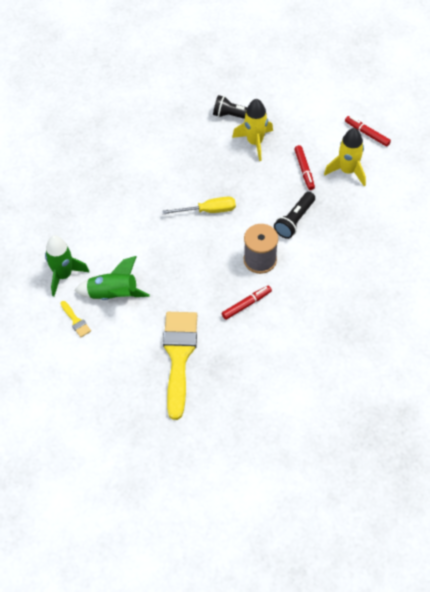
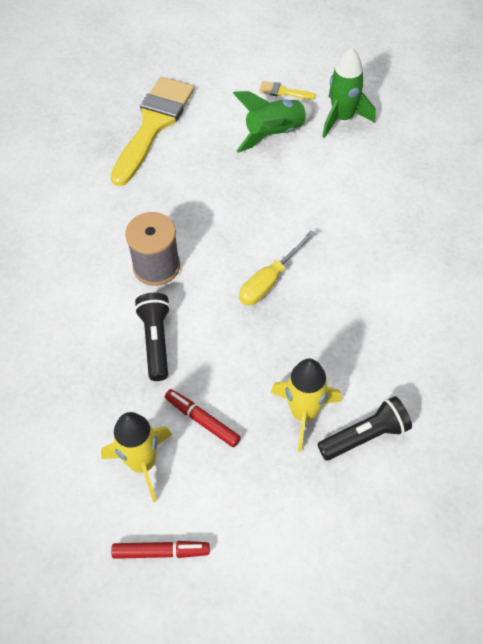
camera: 140 degrees right, 0 degrees up
yellow brush [163,312,197,420] -> yellow brush turned 120 degrees counterclockwise [110,77,194,186]
red marker [222,285,272,320] -> none

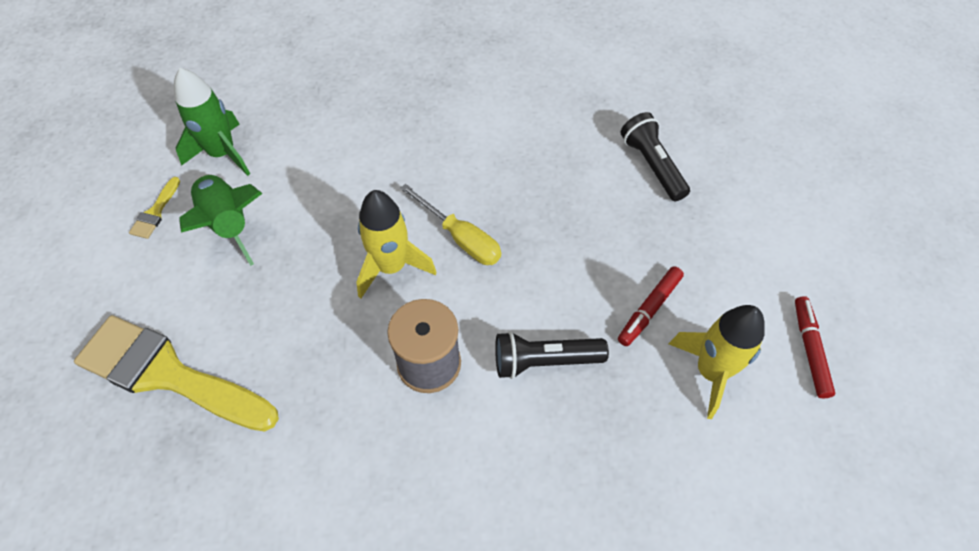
camera: 90 degrees left, 0 degrees up
yellow rocket [271,359,342,452] -> yellow rocket moved to [356,190,437,298]

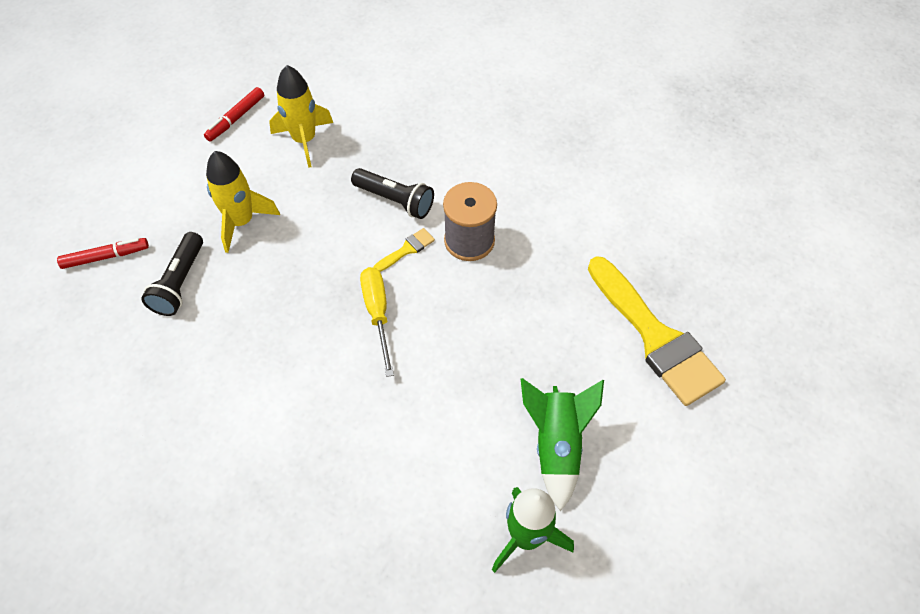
camera: 145 degrees left, 0 degrees up
yellow brush [129,177,180,239] -> yellow brush moved to [373,228,435,272]
yellow rocket [356,190,437,298] -> yellow rocket moved to [206,151,280,253]
red marker [618,266,684,346] -> red marker moved to [57,238,149,269]

